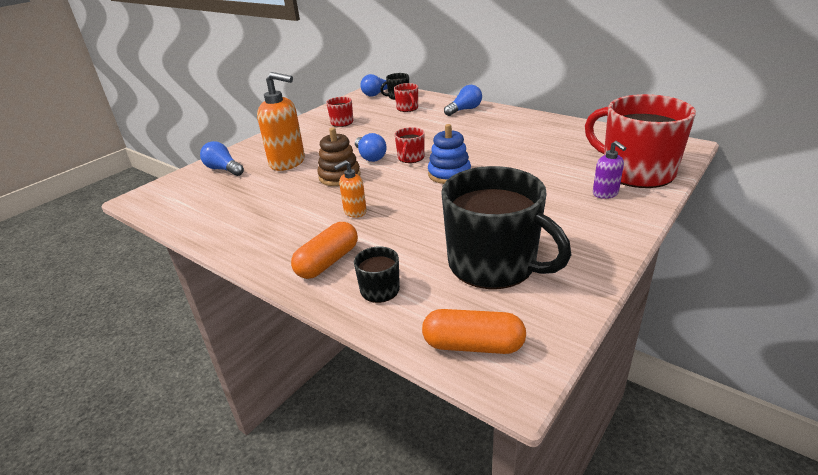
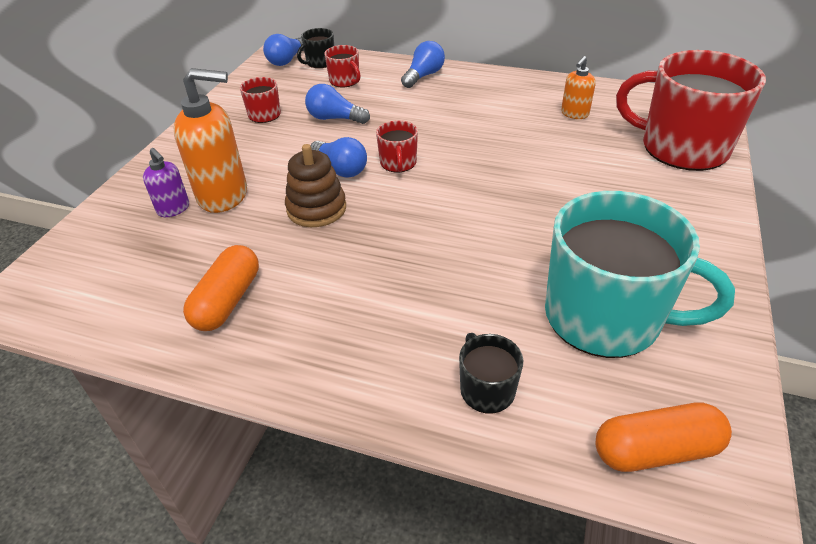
camera: 20 degrees left, 10 degrees up
blue light bulb [200,141,244,176] -> blue light bulb moved to [305,84,370,124]
orange capsule [291,222,358,279] -> orange capsule moved to [183,245,259,331]
orange soap dispenser [334,160,367,218] -> orange soap dispenser moved to [561,56,596,119]
blue stacking toy [428,124,471,184] -> none
black mug [441,166,571,289] -> turquoise mug [545,191,735,358]
purple soap dispenser [593,141,626,199] -> purple soap dispenser moved to [143,148,189,217]

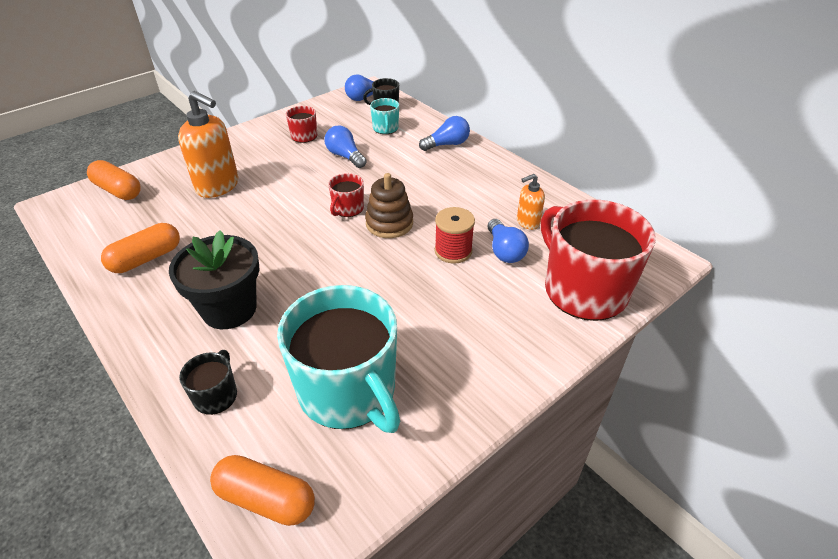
camera: 30 degrees right, 0 degrees up
purple soap dispenser [143,148,189,217] -> none
brown stacking toy [285,144,346,227] -> brown stacking toy moved to [365,173,413,238]
blue light bulb [311,137,367,178] -> blue light bulb moved to [487,219,529,263]
red mug [324,45,361,87] -> turquoise mug [370,98,399,134]
none -> orange capsule [87,160,141,200]
none -> black flower pot [169,230,260,329]
none -> red spool [435,207,475,264]

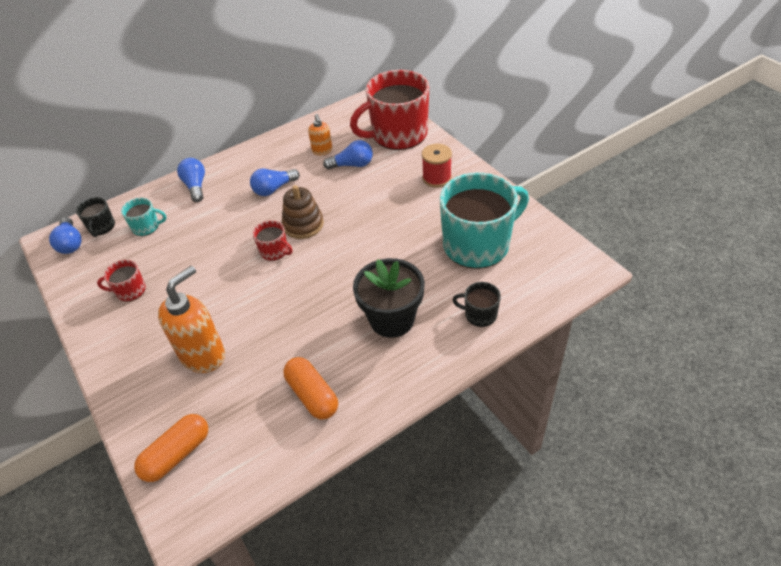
camera: 80 degrees left, 5 degrees up
orange capsule [210,455,315,526] -> none
blue light bulb [325,126,367,168] -> blue light bulb moved to [250,169,300,196]
red spool [435,207,475,264] -> red spool moved to [422,144,452,188]

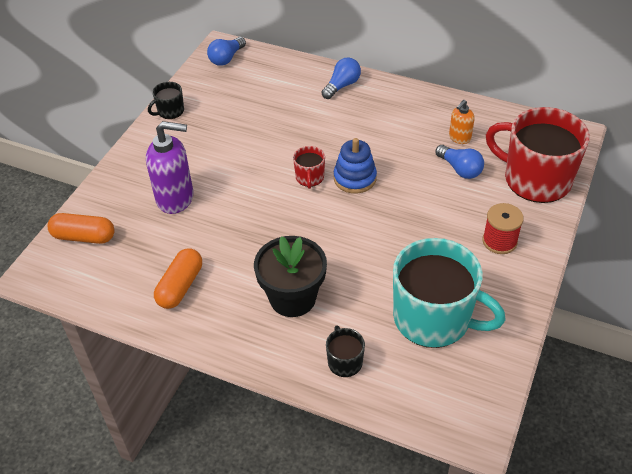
camera: 55 degrees right, 0 degrees up
black mug [76,197,115,237] -> black mug moved to [148,82,184,119]
red mug [97,260,146,302] -> none
turquoise mug [121,198,167,236] -> none
orange soap dispenser [158,266,225,373] -> purple soap dispenser [146,121,193,214]
blue light bulb [250,169,300,196] -> none
brown stacking toy [282,185,324,239] -> blue stacking toy [334,138,377,194]

